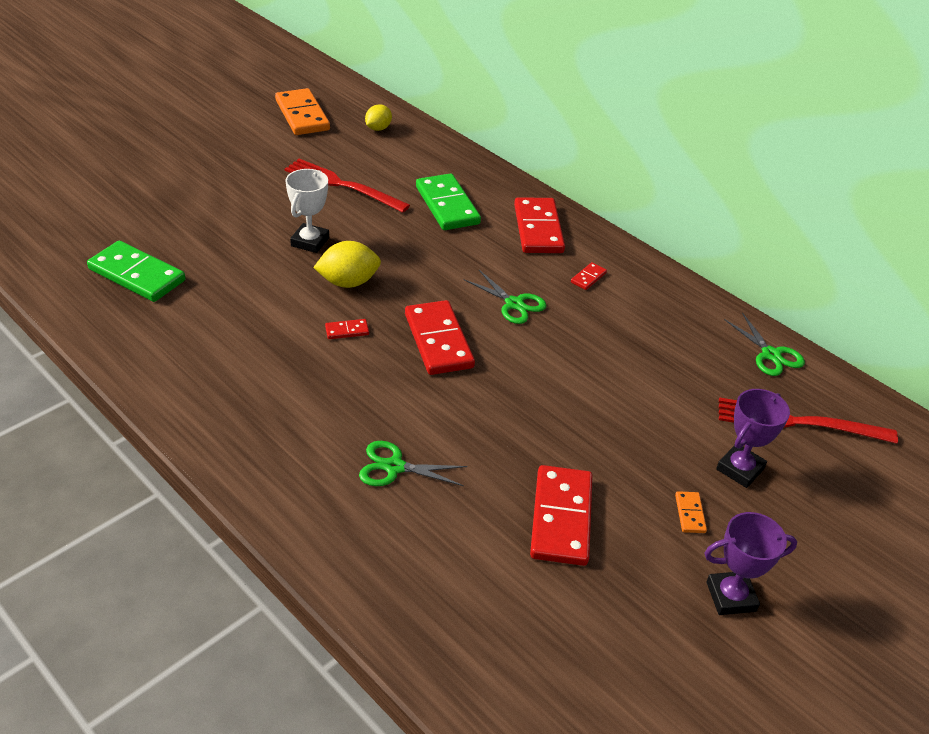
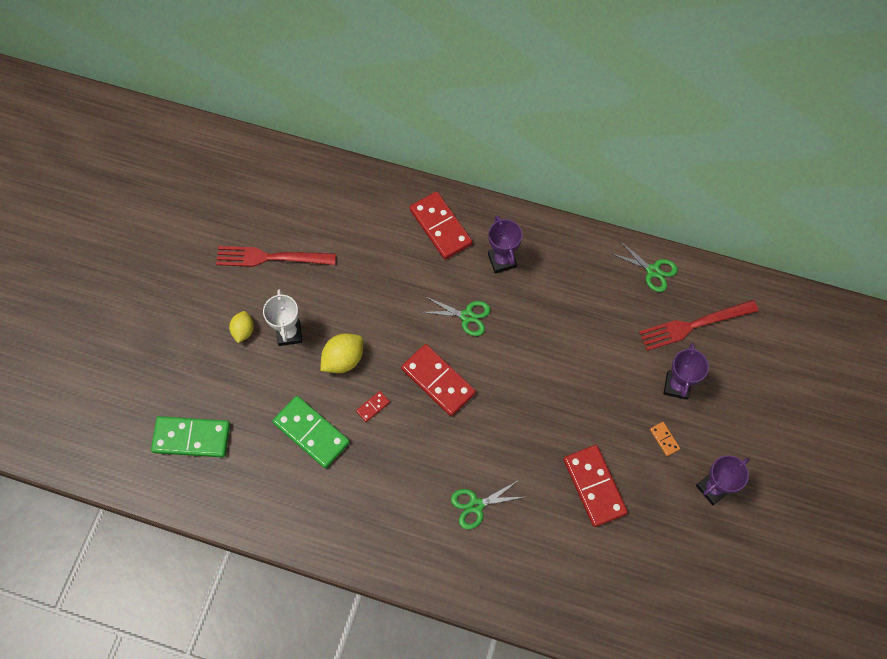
camera: 25 degrees left, 25 degrees up
orange domino [275,88,330,135] -> none
yellow lemon [365,104,392,131] -> yellow lemon moved to [229,311,254,343]
green domino [416,173,481,230] -> green domino moved to [273,396,350,468]
red domino [571,262,607,290] -> purple trophy [488,216,522,274]

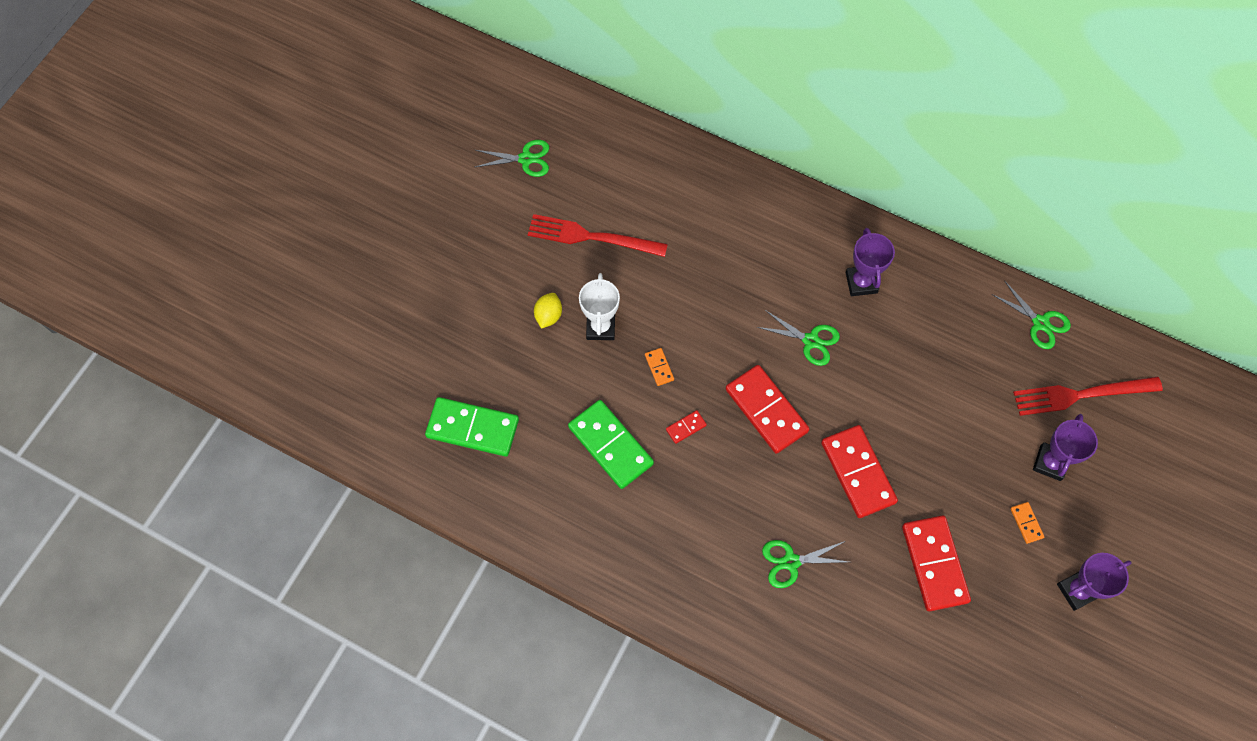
camera: 10 degrees right, 0 degrees up
yellow lemon [320,333,363,373] -> orange domino [645,348,674,386]
red domino [410,192,473,259] -> red domino moved to [821,425,898,518]
none -> green scissors [475,140,549,177]

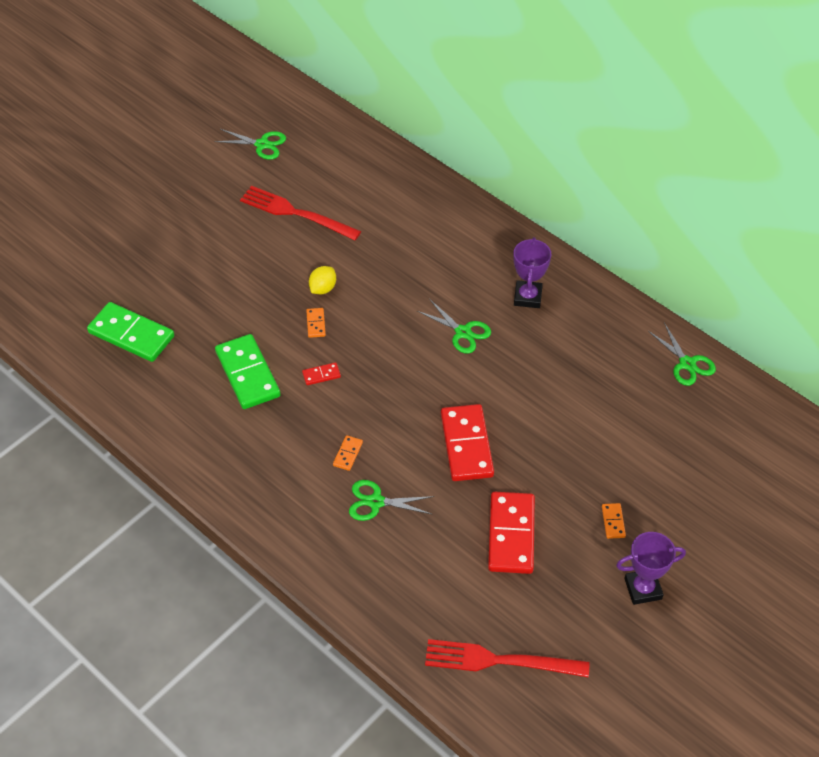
camera: 15 degrees right, 15 degrees down
yellow lemon [534,293,562,329] -> yellow lemon moved to [309,266,336,294]
white trophy [579,273,620,340] -> none
red domino [726,365,810,454] -> none
red fork [1013,377,1163,416] -> red fork moved to [425,639,589,677]
purple trophy [1033,414,1098,481] -> none
none -> orange domino [333,435,363,471]

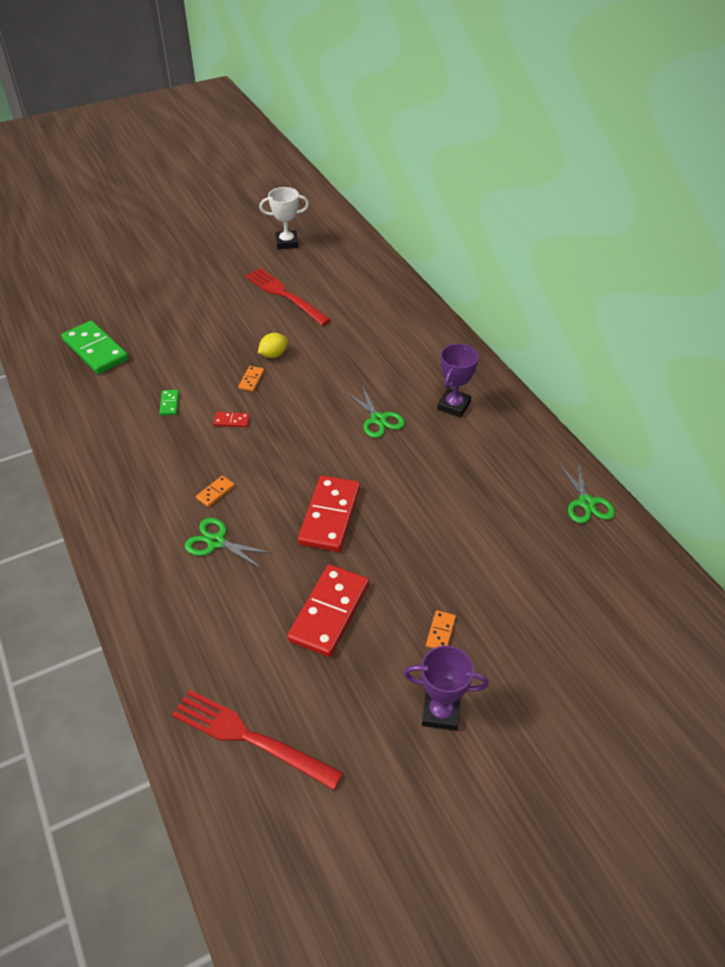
camera: 20 degrees right, 5 degrees down
green scissors [214,129,286,160] -> white trophy [259,187,309,249]
green domino [215,334,281,409] -> green domino [159,390,179,415], size x0.44

